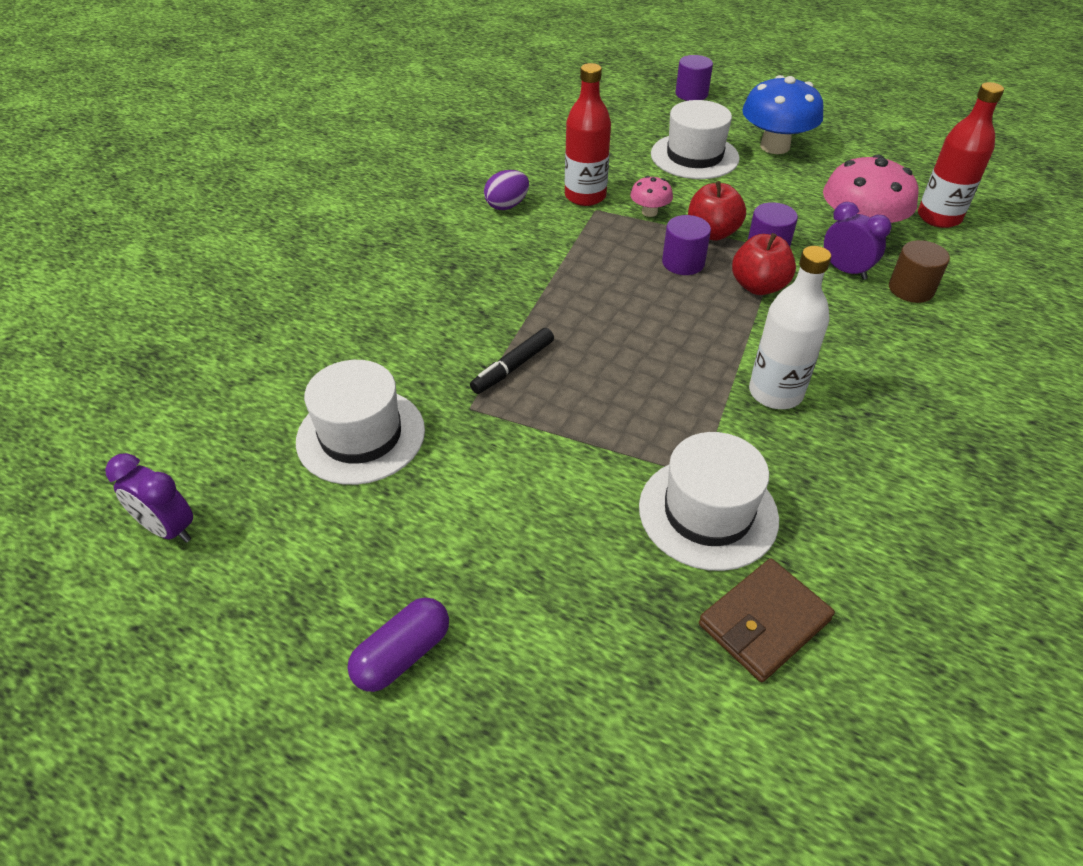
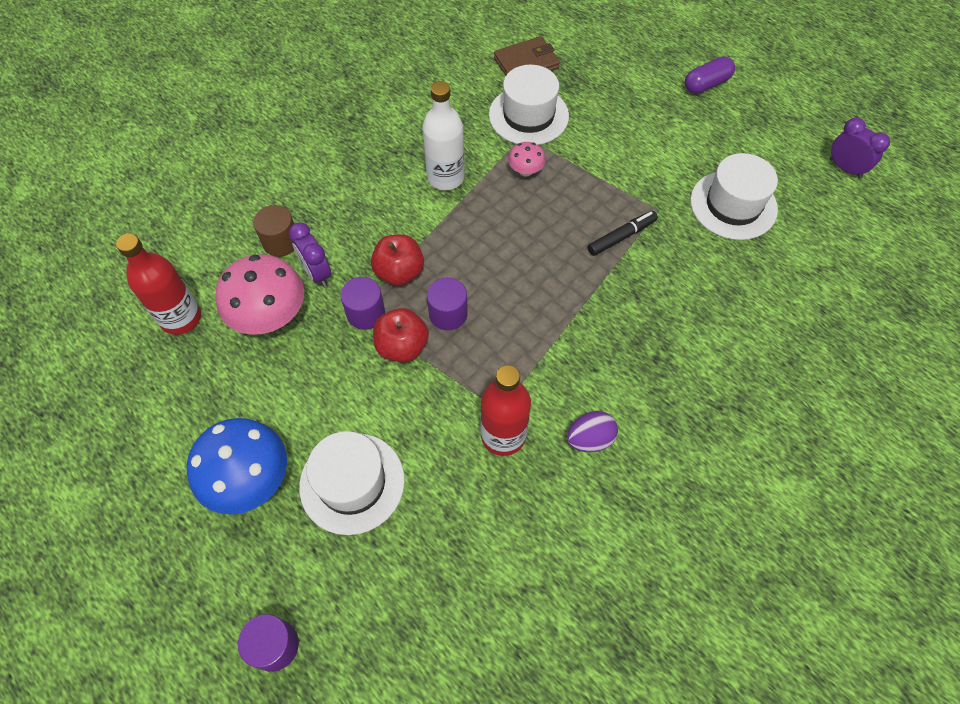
camera: 165 degrees left, 15 degrees up
pink mushroom [630,176,673,217] -> pink mushroom moved to [508,142,545,177]

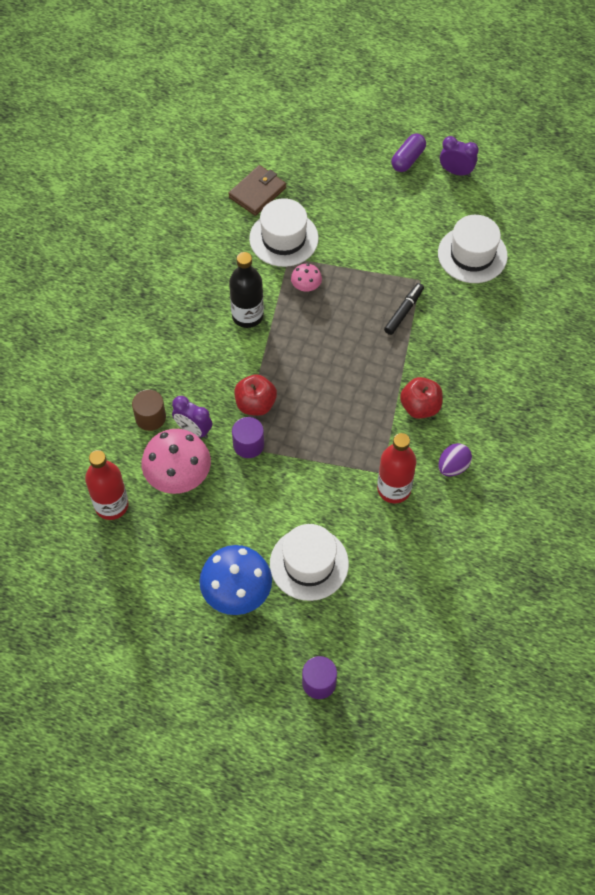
camera: 25 degrees left, 0 degrees up
red apple [373,308,429,362] -> red apple moved to [400,377,443,419]
white bottle [422,81,465,190] -> black bottle [229,252,264,328]
purple cylinder [427,278,468,331] -> none
purple clock [830,118,890,179] -> purple clock moved to [440,136,479,176]

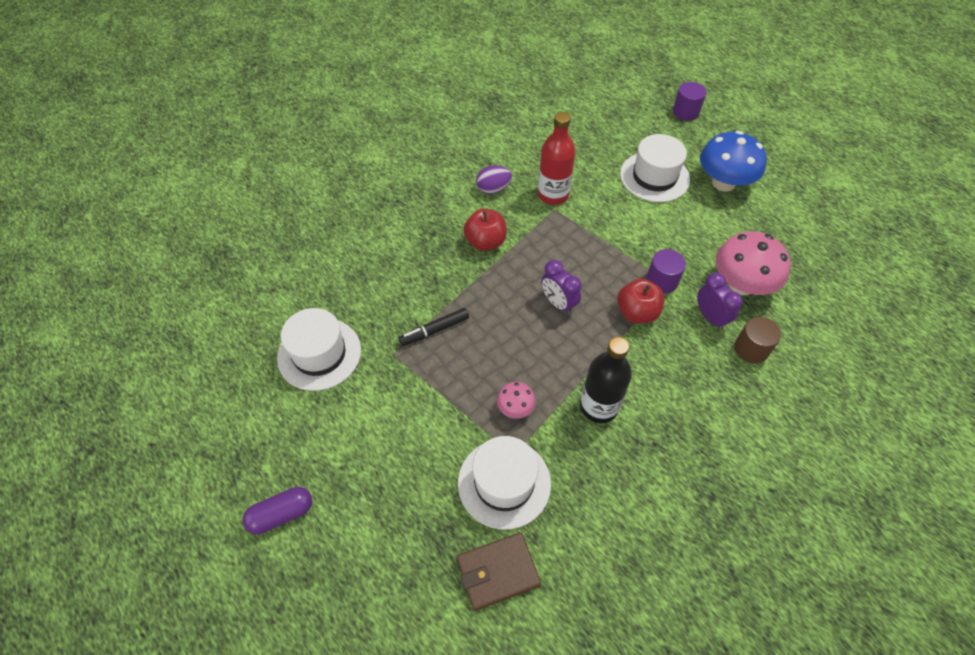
camera: 150 degrees left, 5 degrees down
red bottle [85,450,129,520] -> none
purple clock [440,136,479,176] -> purple clock moved to [541,260,581,315]

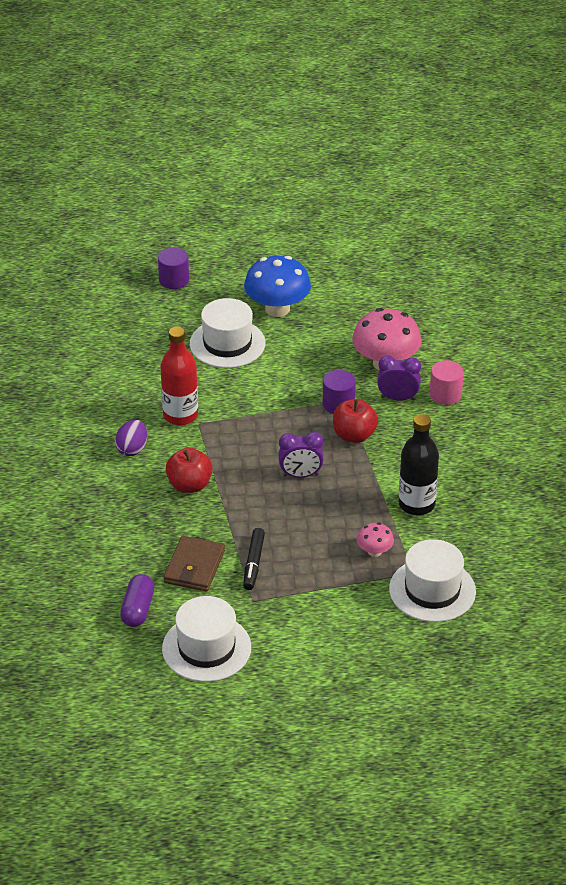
camera: 55 degrees left, 15 degrees down
purple capsule [242,487,312,534] -> purple capsule moved to [120,574,154,627]
brown wallet [457,532,541,611] -> brown wallet moved to [163,536,225,591]
brown cylinder [734,317,781,363] -> pink cylinder [430,360,464,405]

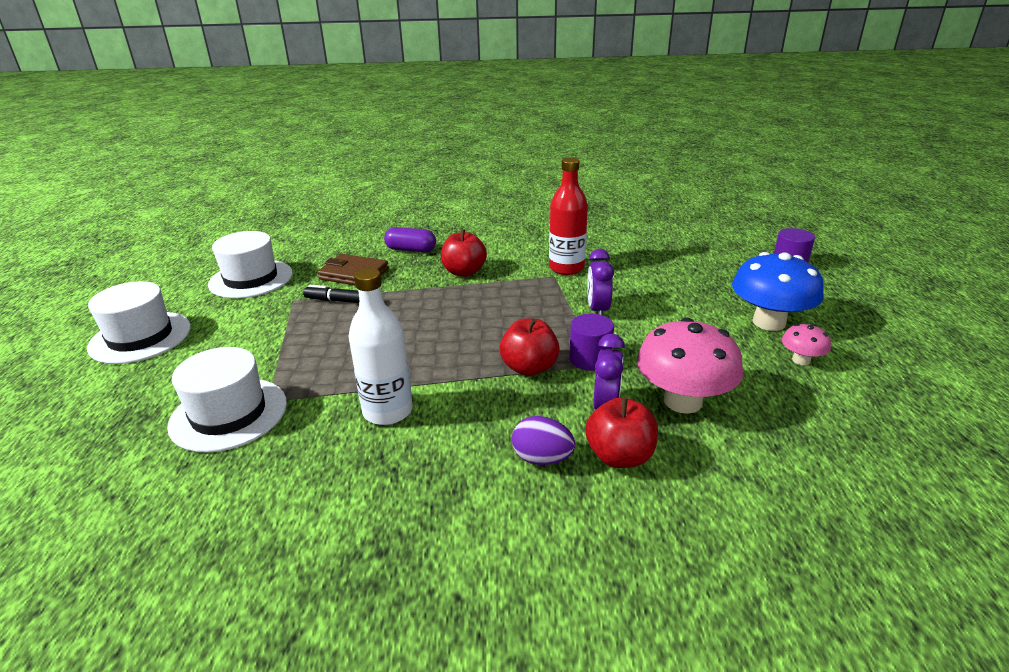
camera: 95 degrees right, 10 degrees down
purple egg [115,420,147,456] -> purple egg moved to [512,416,575,465]
purple capsule [120,574,154,627] -> purple capsule moved to [384,227,436,252]
white hat [190,298,265,368] -> white hat moved to [87,281,191,364]
purple clock [278,432,324,478] -> purple clock moved to [587,249,614,315]
pink mushroom [357,523,394,557] -> pink mushroom moved to [782,324,831,365]
black bottle [399,414,439,515] -> white bottle [349,268,413,425]
pink cylinder [430,360,464,405] -> red apple [586,397,658,468]

